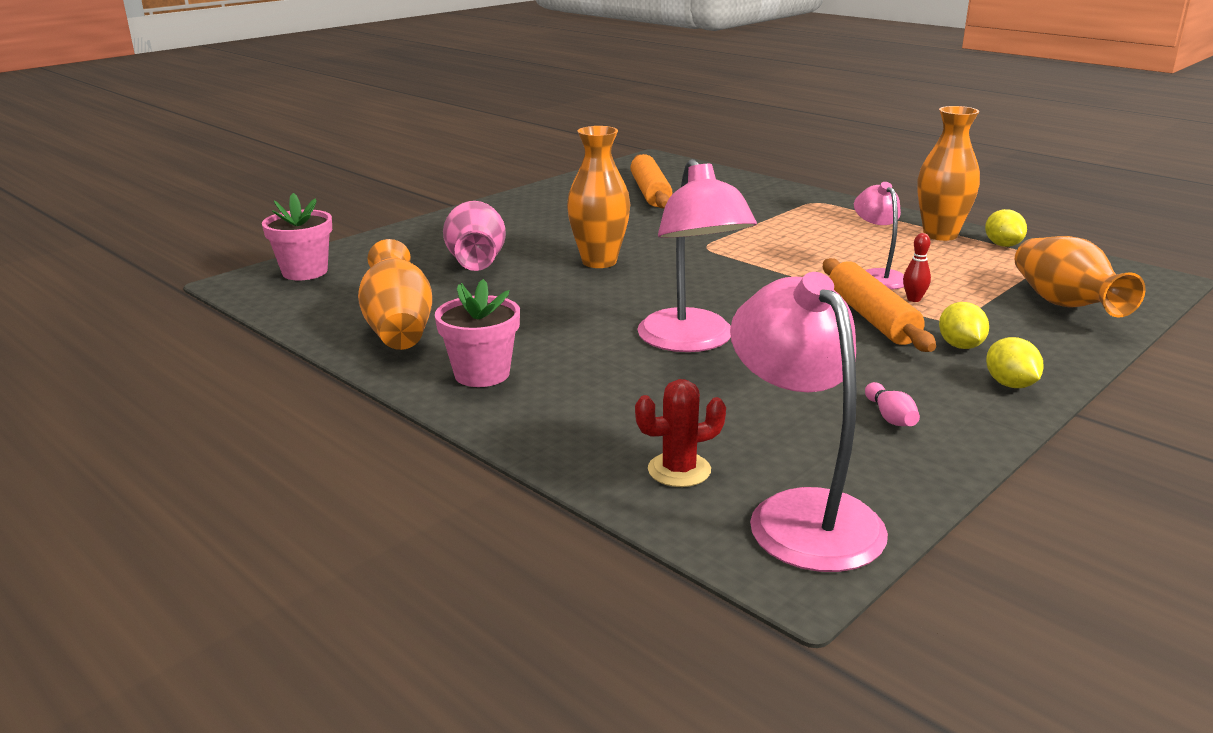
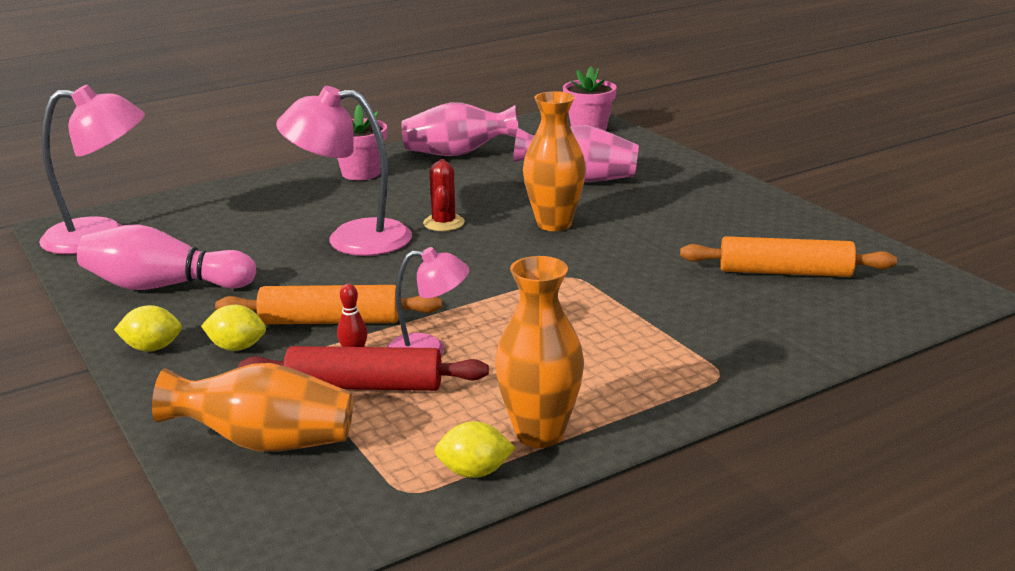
camera: 105 degrees right, 0 degrees up
orange vase [358,239,432,350] -> pink vase [401,102,519,156]
red cactus [635,379,726,487] -> red cactus moved to [423,159,465,231]
pink bowling pin [865,382,920,426] -> pink bowling pin [77,224,256,290], size x2.46
none -> red rolling pin [239,346,489,391]

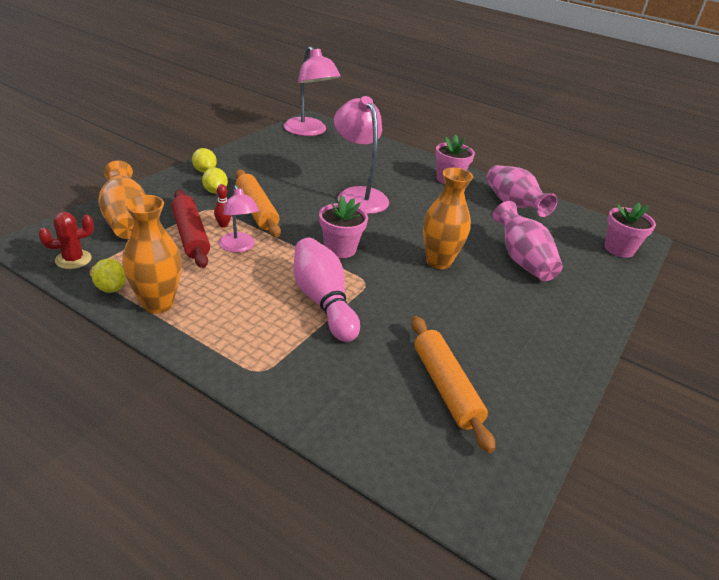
camera: 60 degrees right, 10 degrees up
pink bowling pin [77,224,256,290] -> pink bowling pin moved to [294,238,360,342]
red cactus [423,159,465,231] -> red cactus moved to [38,212,94,269]
none -> pink flower pot [319,196,368,258]

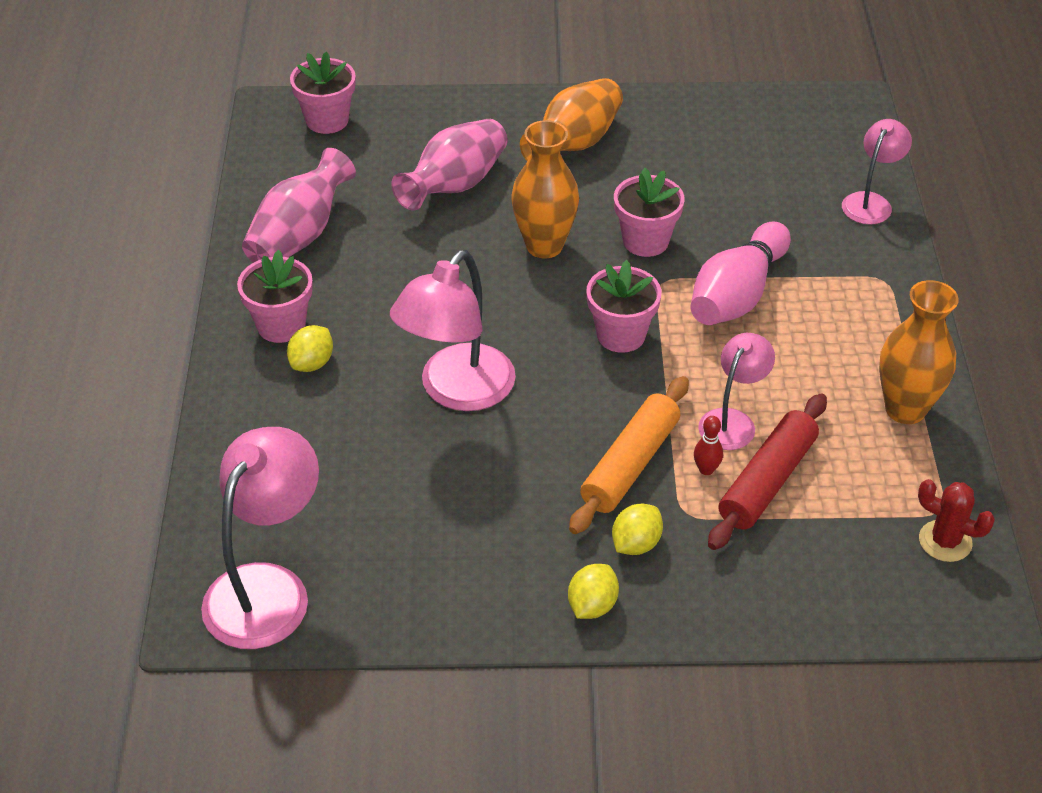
camera: 120 degrees left, 10 degrees up
yellow lemon [91,259,126,293] -> yellow lemon moved to [287,325,333,372]
orange vase [98,160,146,239] -> orange vase moved to [520,78,623,161]
orange rolling pin [411,316,495,453] -> none
none -> pink flower pot [614,168,685,257]
none -> pink lamp [842,119,912,225]

